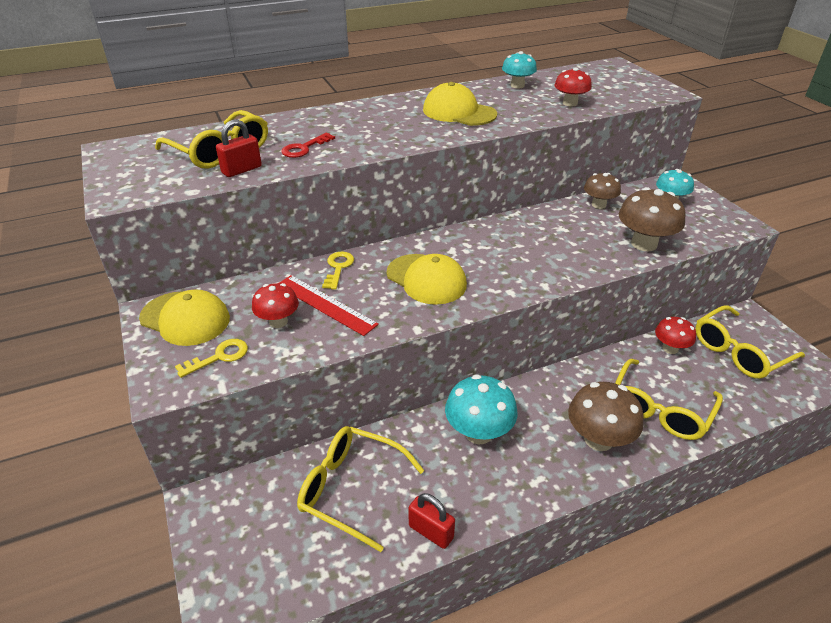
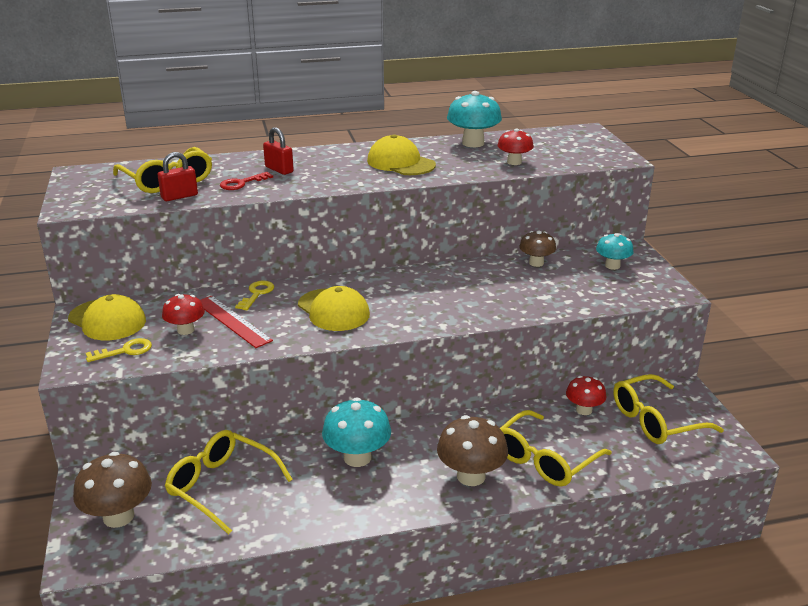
camera: 10 degrees right, 10 degrees down
red padlock [408,493,455,549] -> red padlock moved to [263,127,294,175]
turquoise mushroom [502,51,537,88] -> turquoise mushroom [447,91,502,147], size x1.60
brown mushroom [619,187,686,251] -> brown mushroom moved to [73,452,152,528]

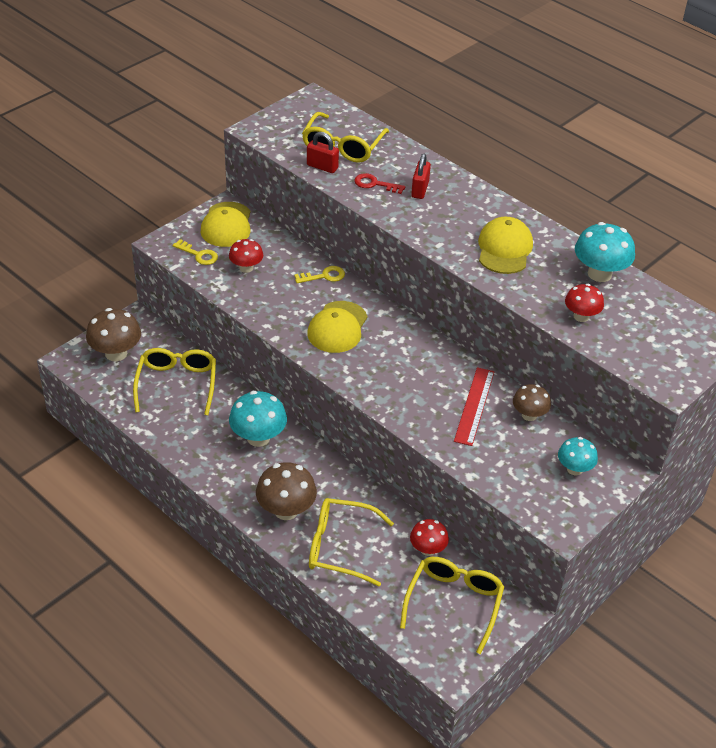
camera: 55 degrees right, 15 degrees up
red ruler [200,296,273,348] -> red ruler moved to [454,367,494,446]
yellow glasses [613,374,724,444] -> yellow glasses turned 75 degrees clockwise [400,557,504,654]

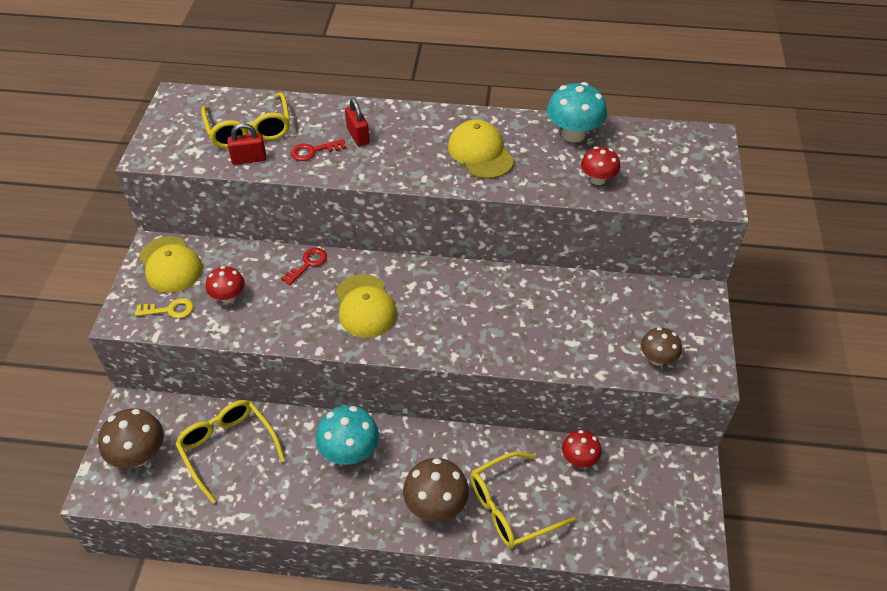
camera: 35 degrees left, 5 degrees up
yellow key [294,266,345,283] -> red key [281,248,327,285]
yellow glasses [400,557,504,654] -> none
red ruler [454,367,494,446] -> none
brown mushroom [513,384,551,421] -> brown mushroom moved to [641,327,682,366]
turquoise mushroom [558,437,598,475] -> none

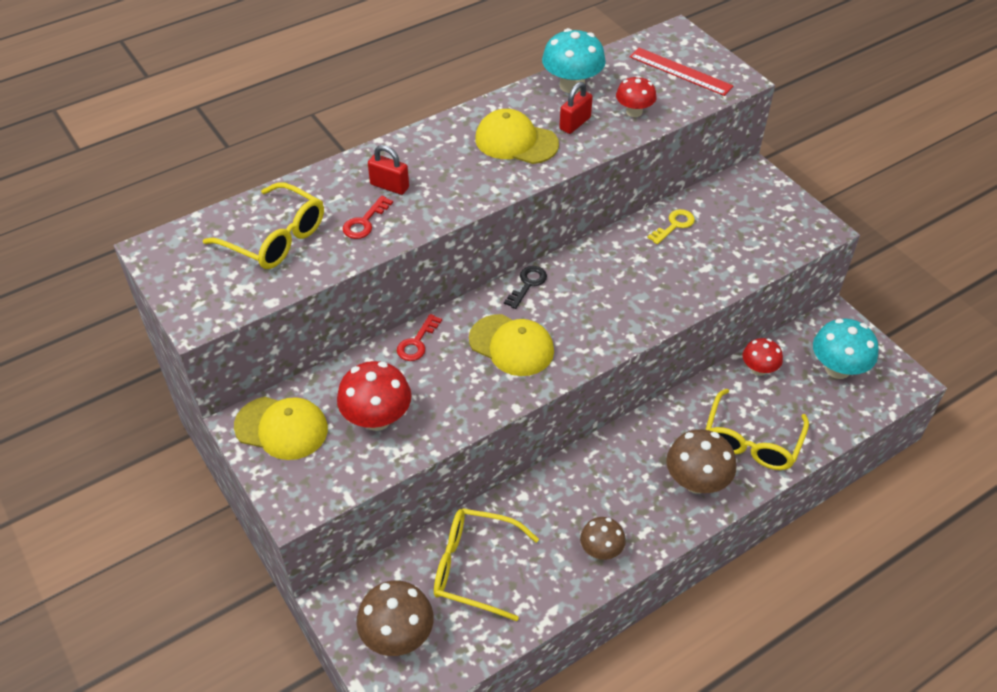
camera: 40 degrees left, 0 degrees up
yellow key [135,298,194,319] -> yellow key moved to [647,209,695,245]
red mushroom [206,266,245,303] -> red mushroom [337,361,411,431], size x1.60
red padlock [227,123,266,165] -> red padlock moved to [559,82,593,134]
red key [281,248,327,285] -> red key turned 150 degrees counterclockwise [397,314,442,361]
turquoise mushroom [316,405,379,465] -> turquoise mushroom moved to [813,319,879,379]
brown mushroom [641,327,682,366] -> brown mushroom moved to [580,517,626,560]
none -> black key [504,266,547,309]
none -> red ruler [630,48,734,96]

